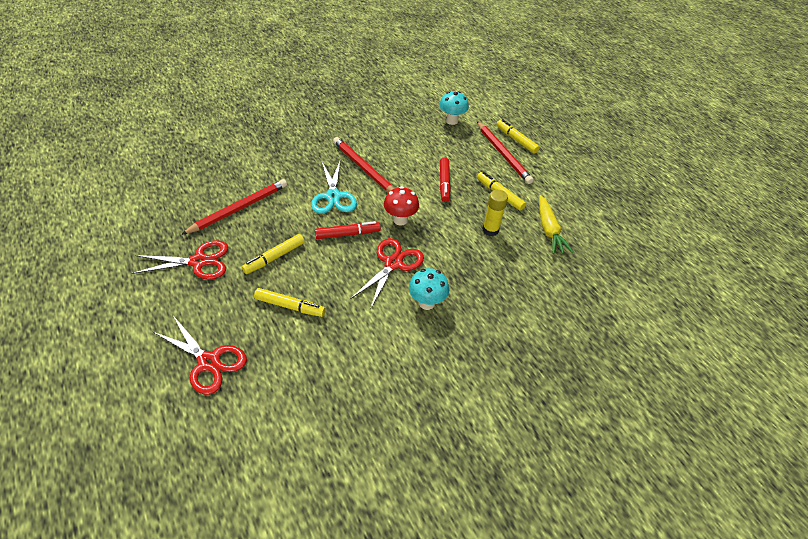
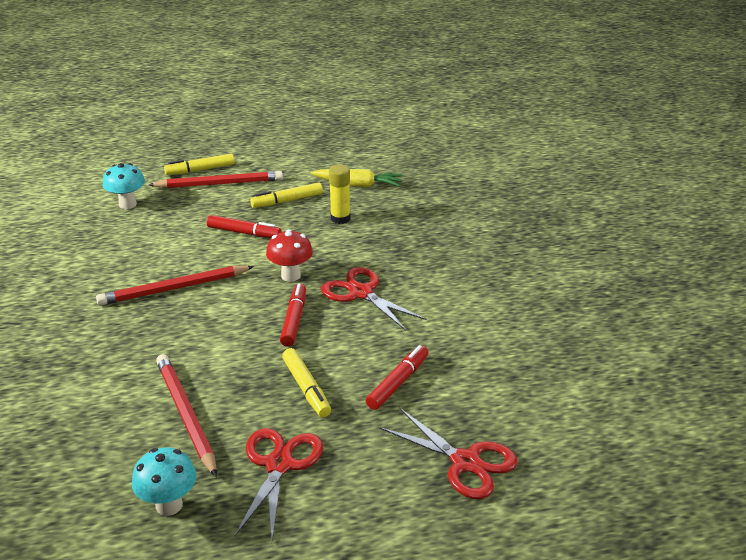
camera: 70 degrees left, 15 degrees down
red scissors [152,316,247,395] -> red scissors turned 75 degrees clockwise [379,408,518,499]
yellow marker [254,288,326,317] -> red marker [366,345,429,410]
turquoise scissors [311,161,357,214] -> none
turquoise mushroom [409,268,449,310] -> turquoise mushroom moved to [132,447,197,516]

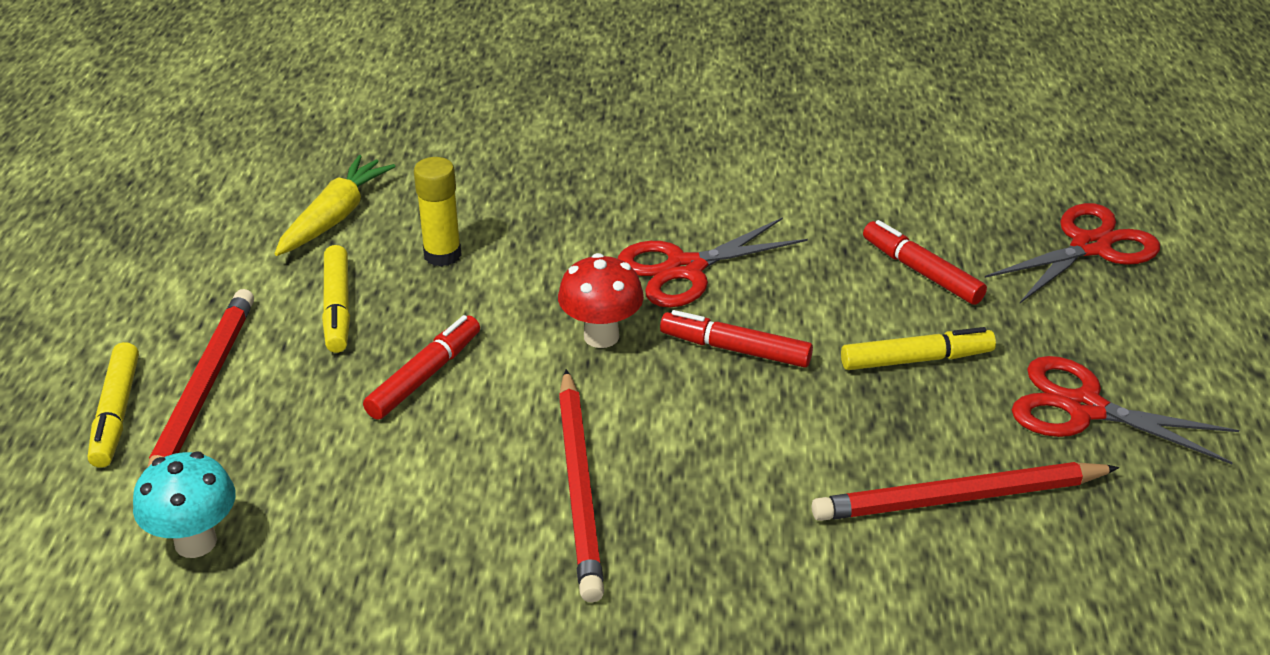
camera: 75 degrees left, 5 degrees up
turquoise mushroom [132,447,197,516] -> none

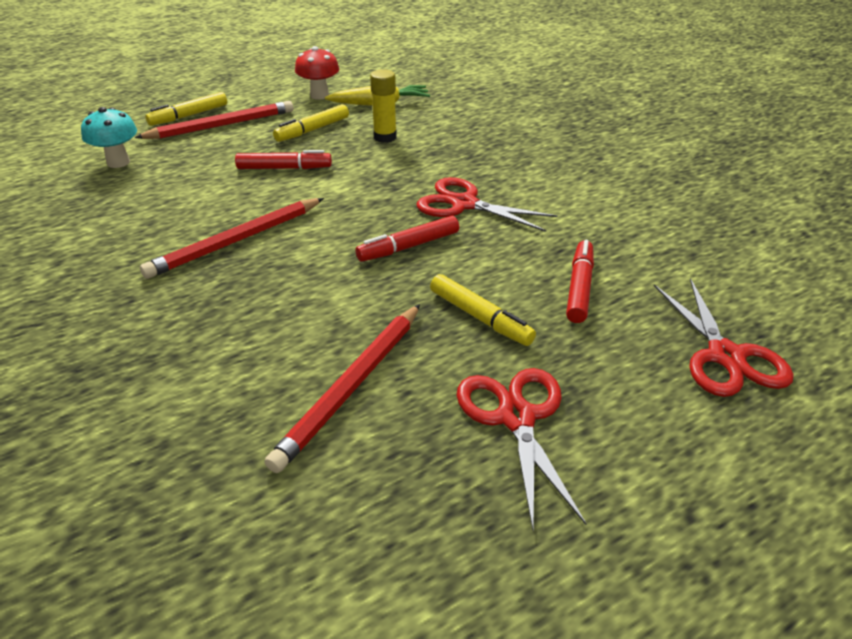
camera: 55 degrees right, 0 degrees up
red mushroom [558,253,644,348] -> red mushroom moved to [295,46,339,100]
red marker [660,310,813,368] -> red marker turned 105 degrees counterclockwise [355,216,459,262]
red pencil [812,462,1119,521] -> red pencil turned 105 degrees counterclockwise [265,304,420,473]
red scissors [985,203,1160,303] -> red scissors turned 60 degrees clockwise [654,278,794,397]

